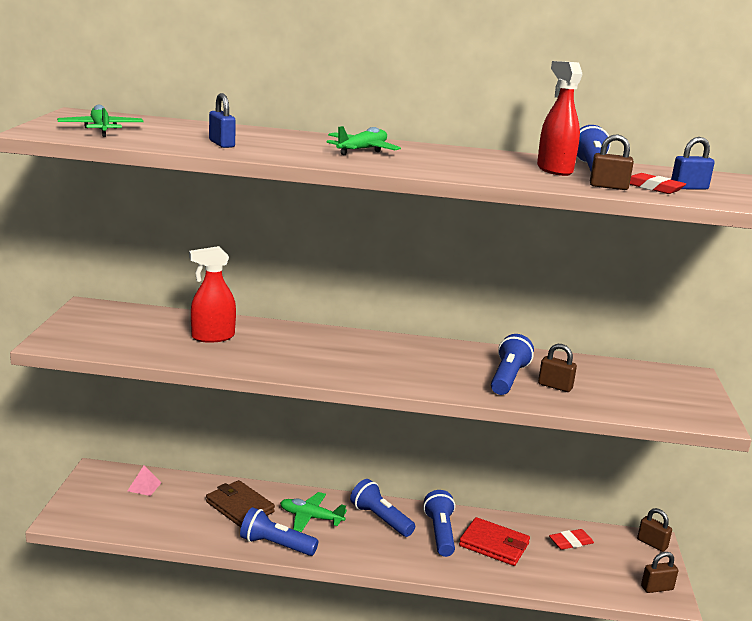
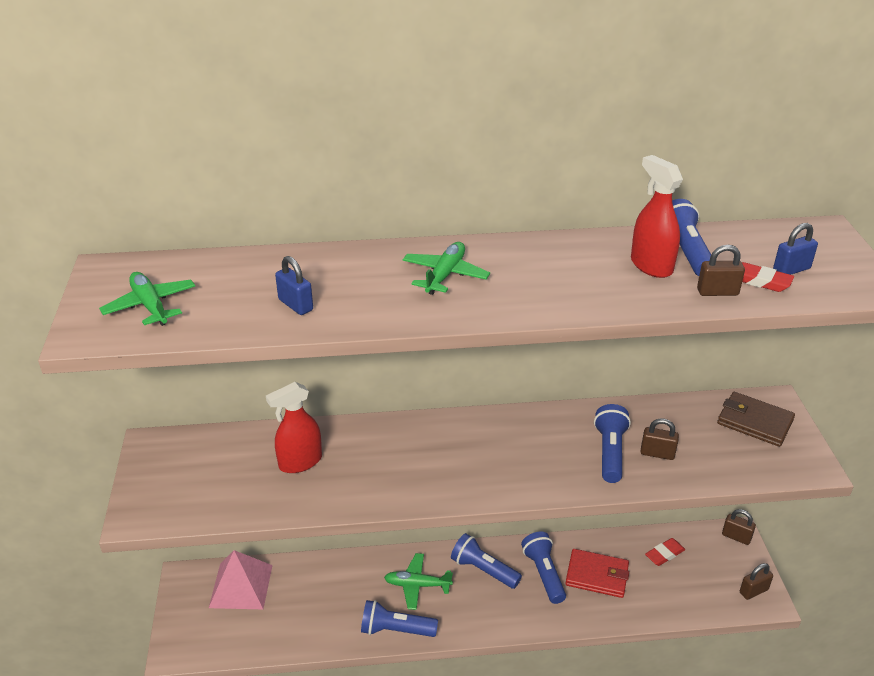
camera: 10 degrees left, 15 degrees up
pink pyramid [128,465,162,496] -> pink pyramid [209,550,273,609], size x2.10
brown wallet [206,480,275,527] -> brown wallet moved to [717,392,795,447]

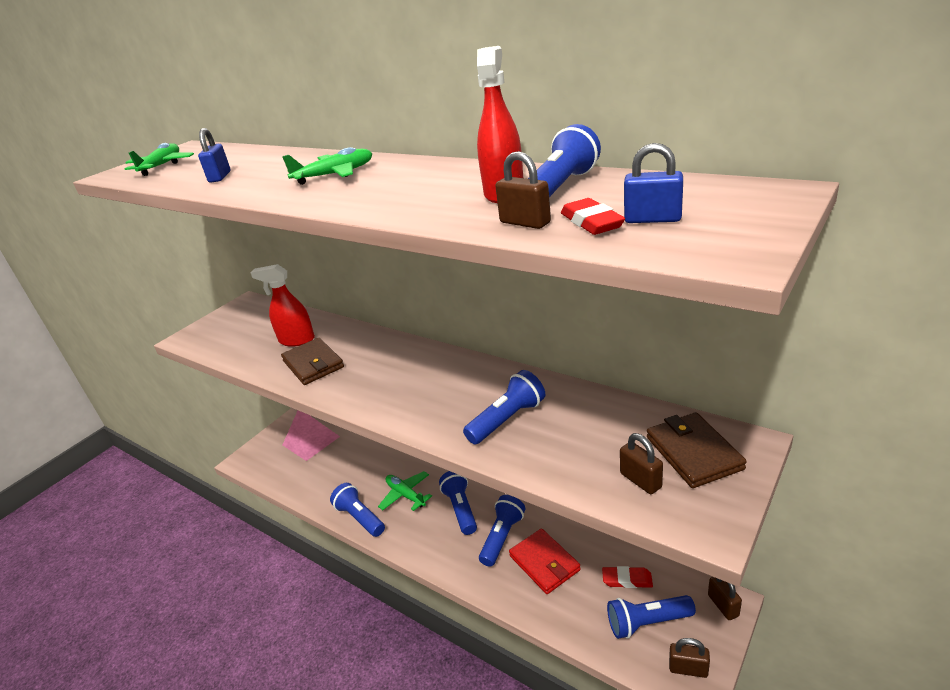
camera: 45 degrees right, 5 degrees down
brown padlock [640,418,679,460] -> brown padlock moved to [620,433,663,494]
none -> brown wallet [281,338,344,385]
none -> blue flashlight [607,595,696,639]

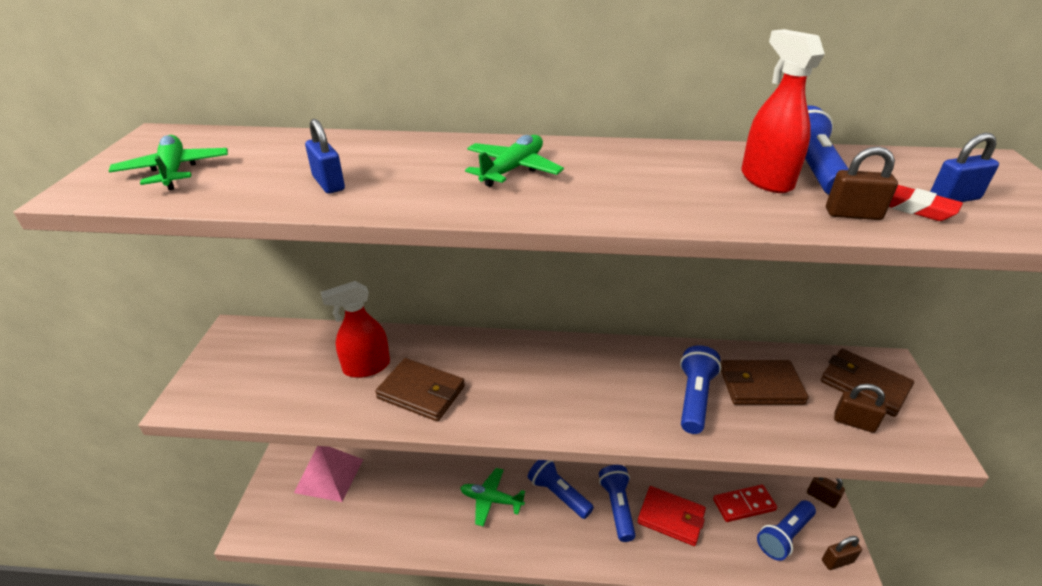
camera: 35 degrees left, 5 degrees up
blue flashlight [330,483,385,537] -> none
red eraser [602,566,653,588] -> red domino [713,485,777,522]
none -> brown wallet [721,360,809,405]

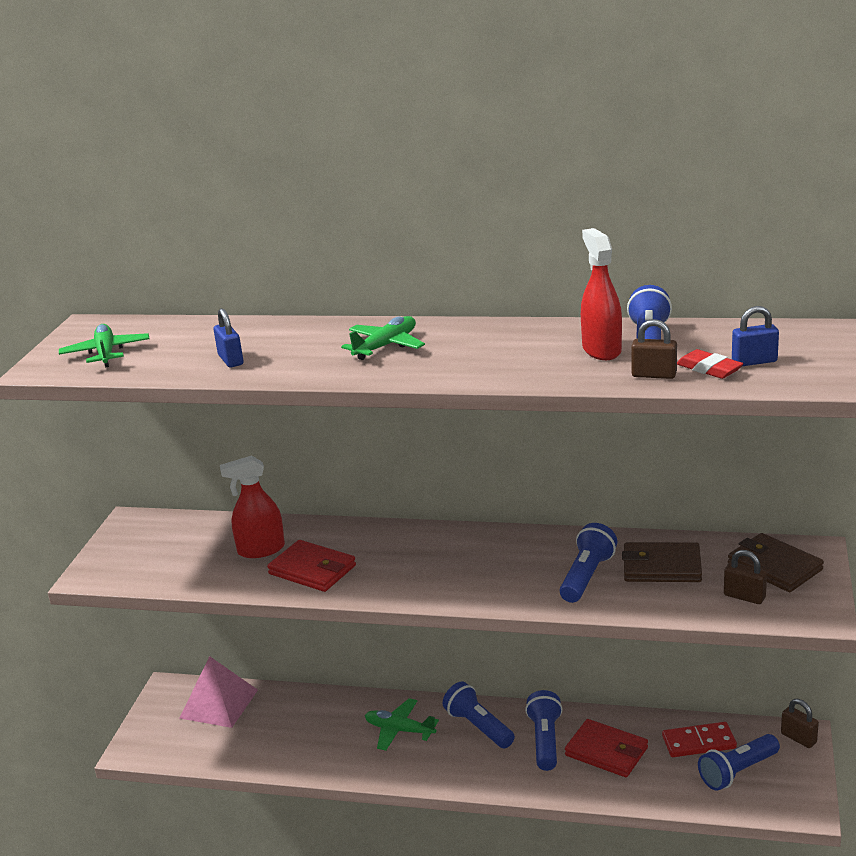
camera: 10 degrees right, 10 degrees down
brown wallet [375,358,465,421] -> red wallet [267,540,356,592]
brown padlock [822,536,862,570] -> none

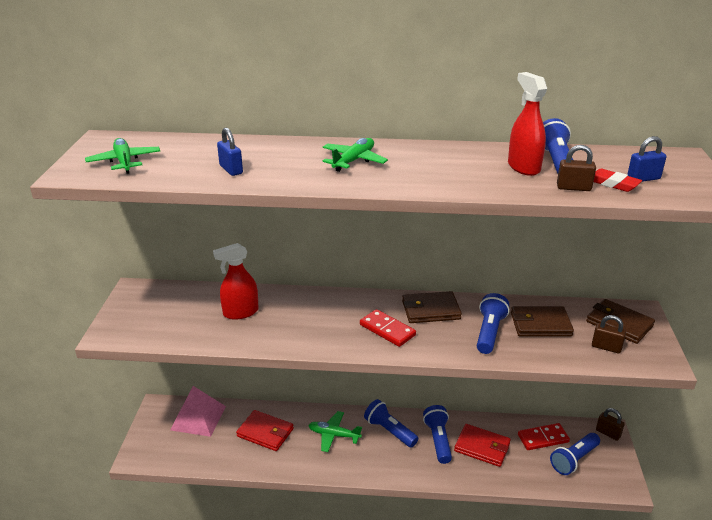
camera: 10 degrees left, 5 degrees up
red wallet [267,540,356,592] -> red wallet moved to [236,410,294,451]
none -> red domino [360,309,416,347]
none -> brown wallet [402,291,462,323]

